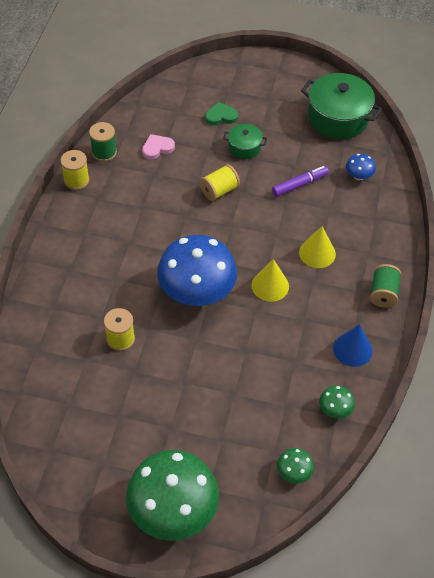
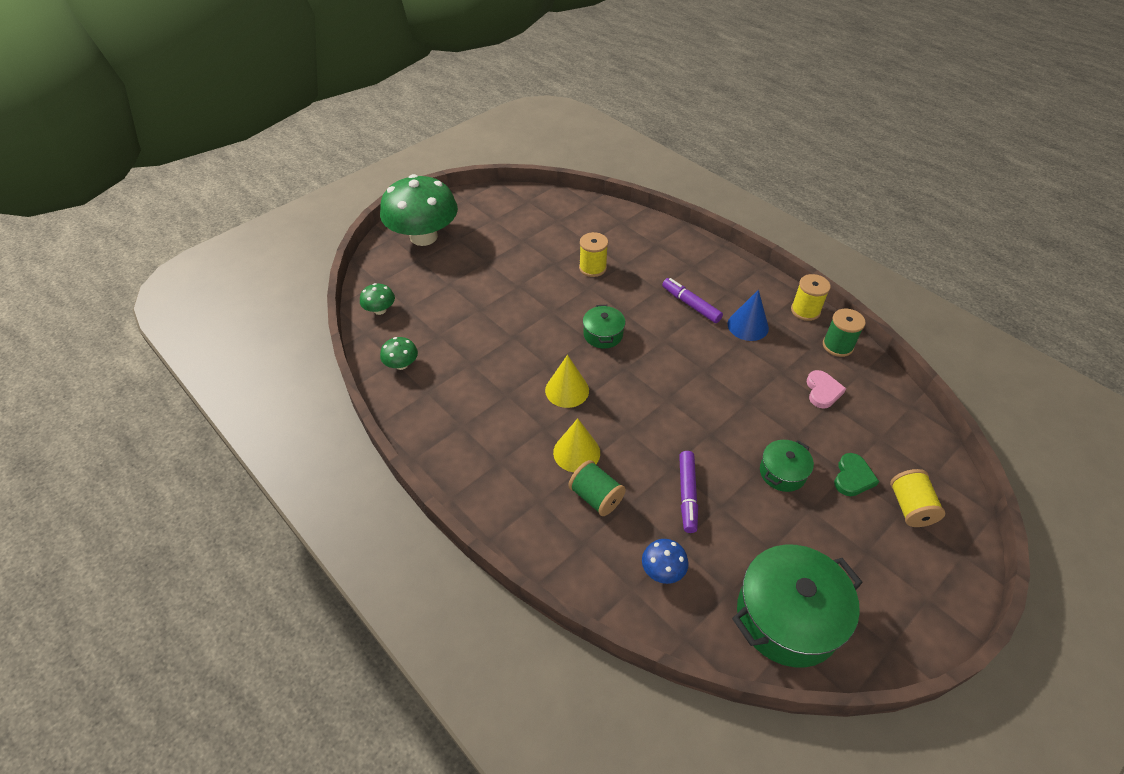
camera: 125 degrees right, 5 degrees down
blue mushroom [157,235,237,306] -> green pot [583,305,625,349]
yellow spool [200,164,240,201] -> yellow spool moved to [890,469,945,527]
blue cone [333,324,372,367] -> blue cone moved to [728,290,769,341]
green spool [370,264,401,308] -> green spool moved to [568,460,626,516]
none -> purple marker [662,278,723,323]

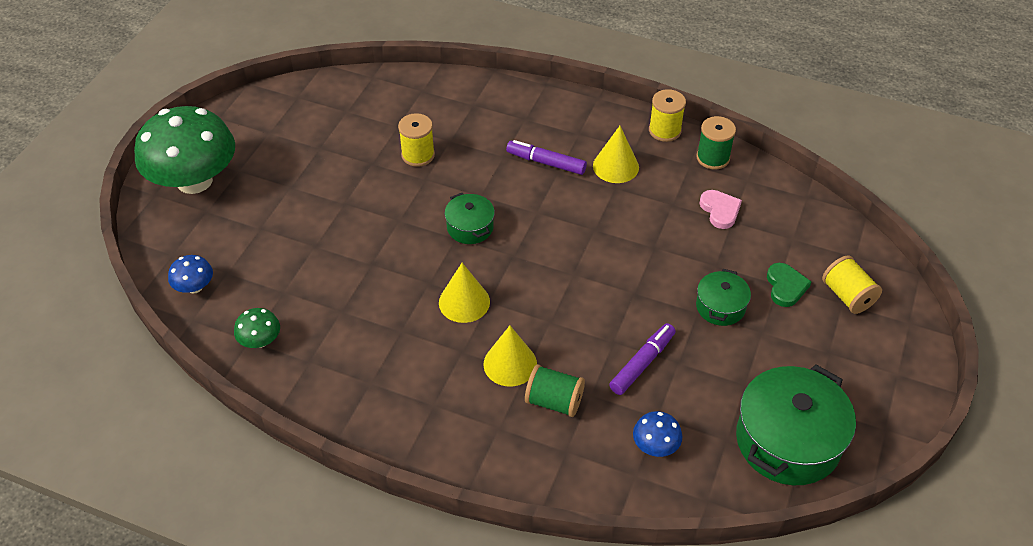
camera: 25 degrees left, 0 degrees up
green mushroom [360,283,395,315] -> blue mushroom [168,255,213,294]
purple marker [679,451,698,533] -> purple marker turned 120 degrees counterclockwise [609,323,676,395]
blue cone [728,290,769,341] -> yellow cone [593,126,639,183]

